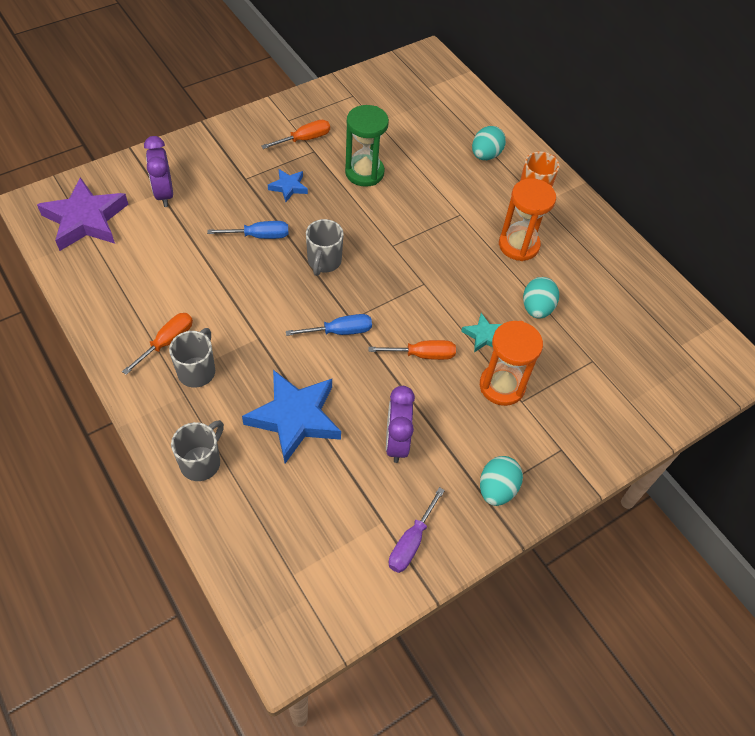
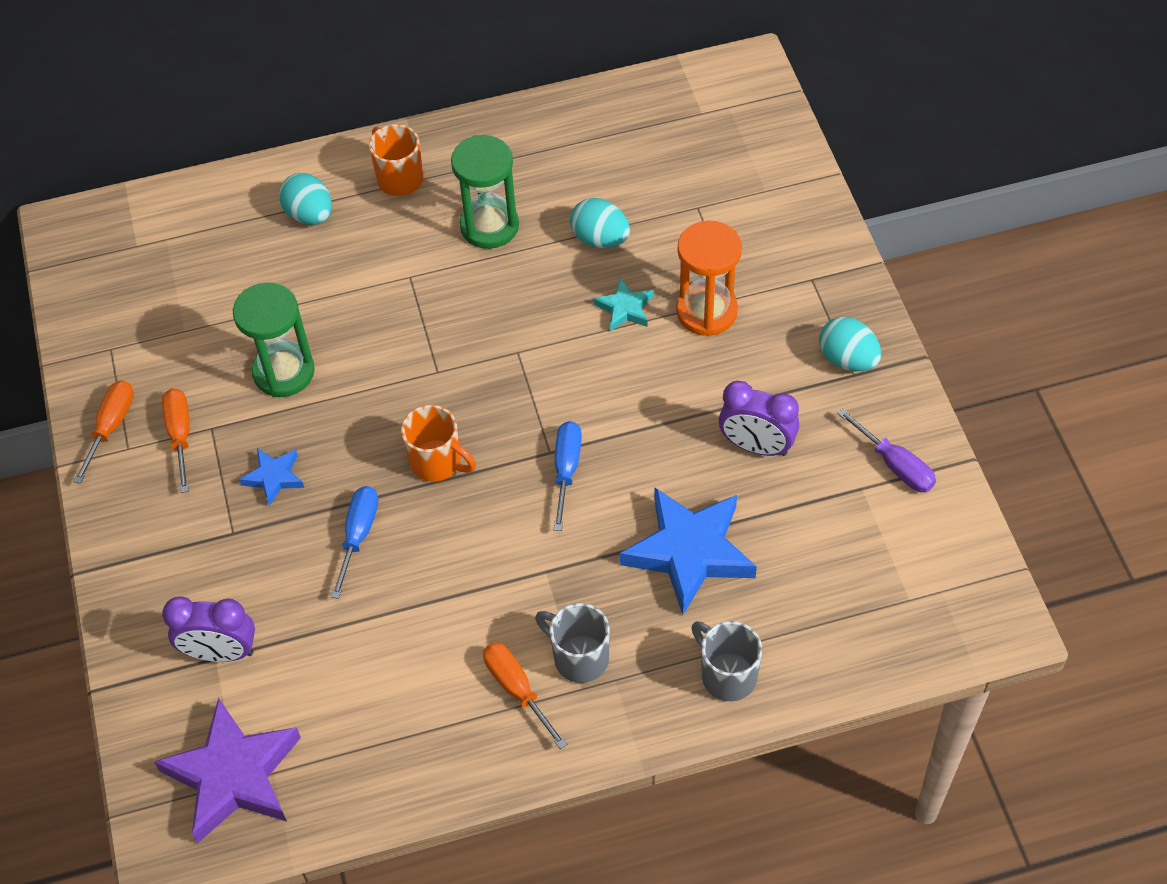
camera: 65 degrees left, 0 degrees up
grey mug [306,219,344,276] -> orange mug [401,405,476,482]
orange screwdriver [368,340,456,360] -> orange screwdriver moved to [73,380,134,484]
orange hourglass [499,178,556,261] -> green hourglass [451,135,519,249]

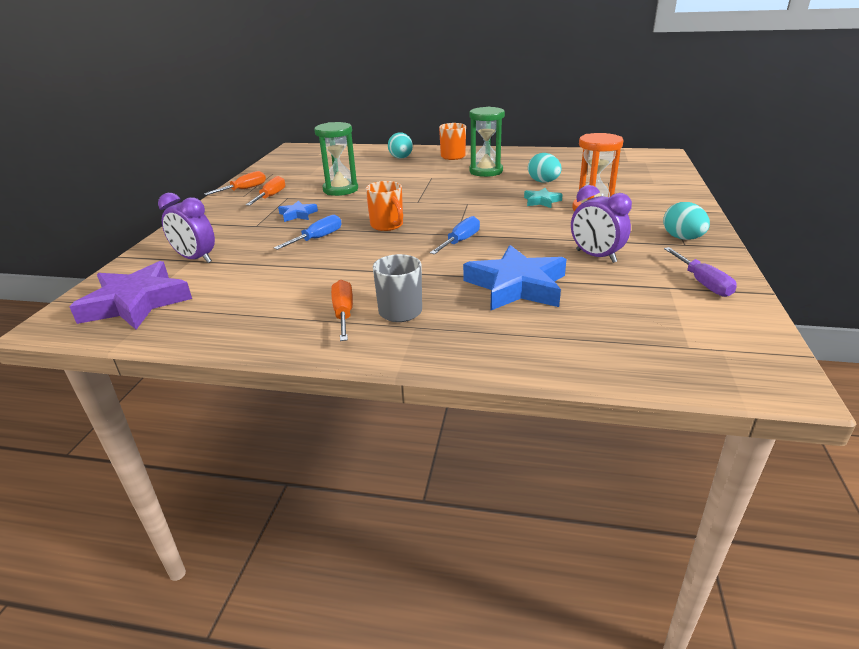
camera: 25 degrees right, 25 degrees down
grey mug [692,621,762,701] -> none

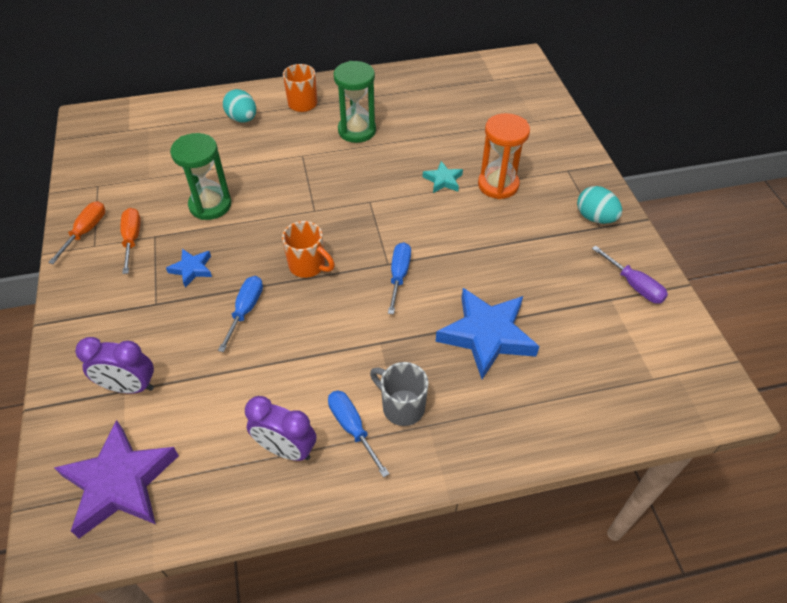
camera: 25 degrees left, 20 degrees up
orange screwdriver [331,280,353,341] -> blue screwdriver [328,391,389,478]
turquoise egg [528,153,562,183] -> none
purple clock [571,185,632,263] -> purple clock moved to [245,396,316,461]

